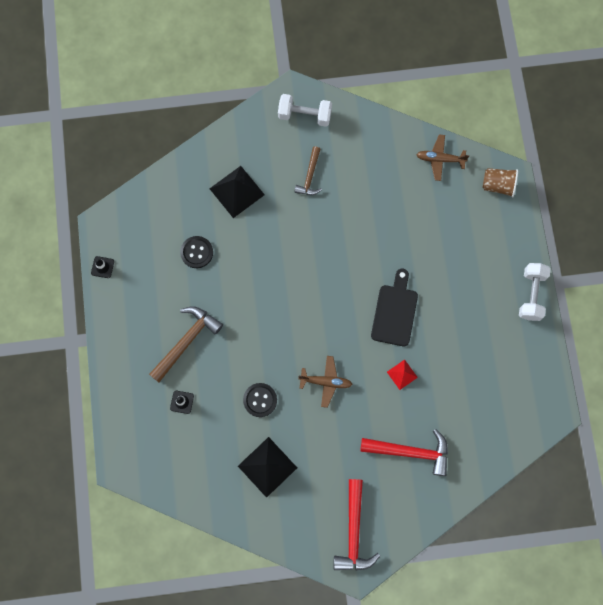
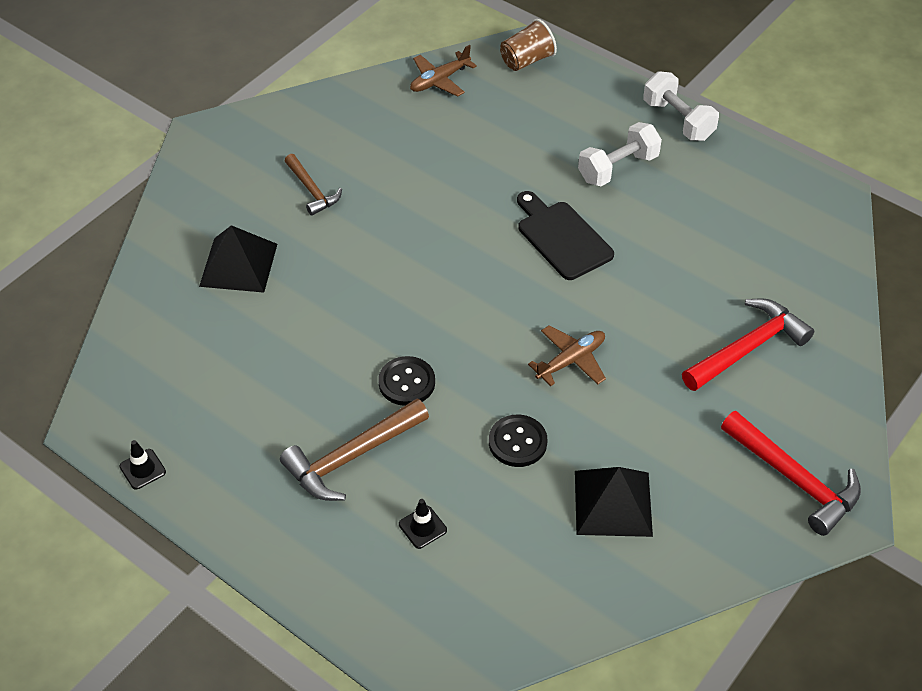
camera: 45 degrees left, 25 degrees down
brown hammer [149,306,223,382] -> brown hammer turned 120 degrees counterclockwise [280,398,429,501]
black button [180,236,213,268] -> black button moved to [378,356,435,406]
white dumbbell [278,94,332,127] -> white dumbbell moved to [578,122,662,186]
red pyramid [387,359,418,390] -> none

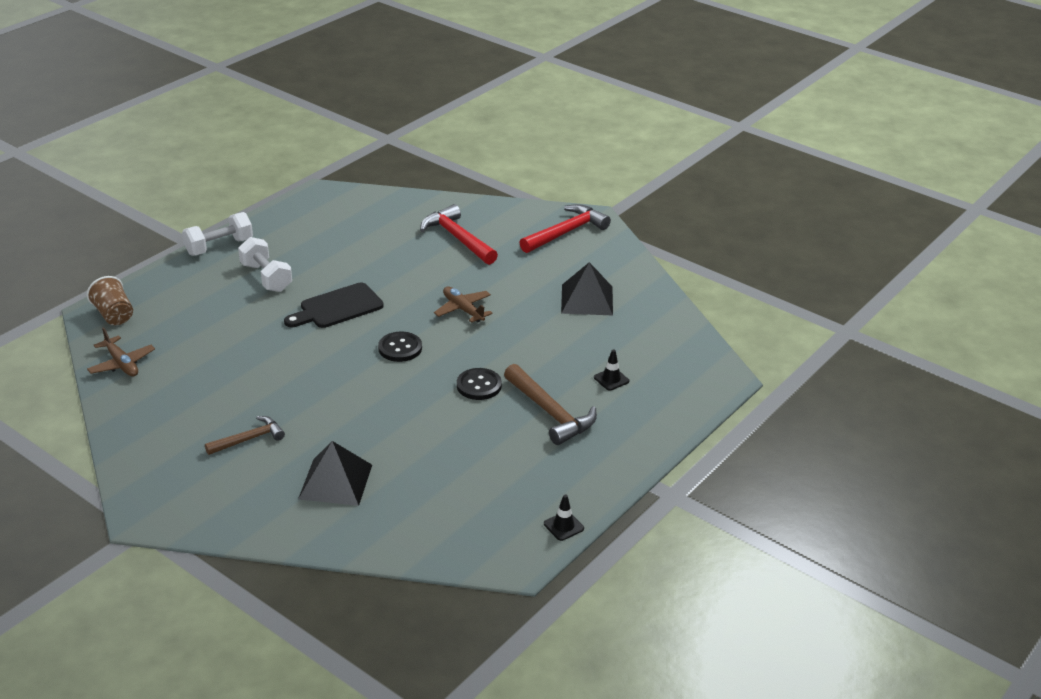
camera: 90 degrees left, 15 degrees down
black button [489,415,548,467] -> black button moved to [378,332,422,362]

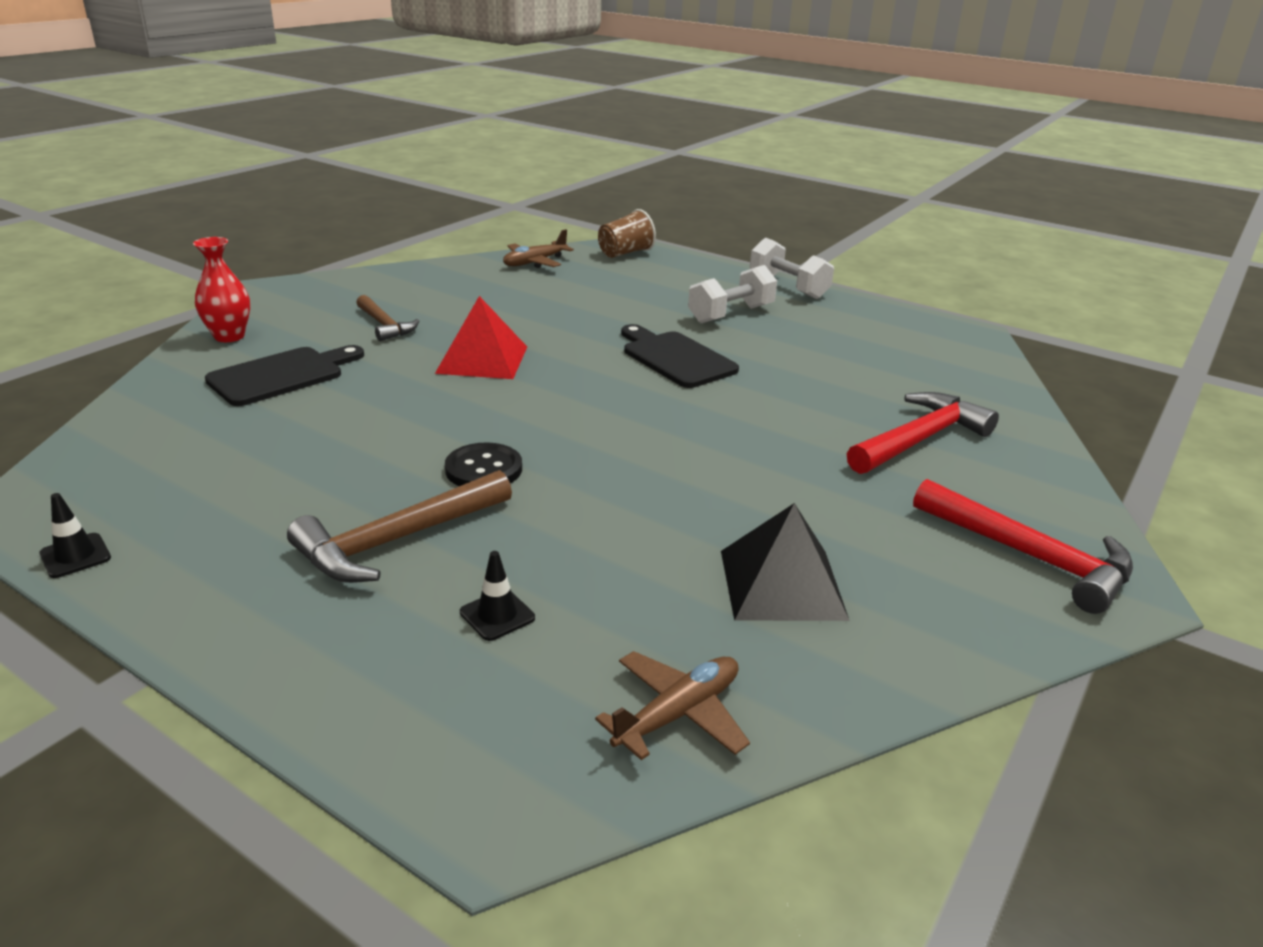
camera: 85 degrees right, 5 degrees down
black pyramid [298,441,372,506] -> black cutting board [205,345,364,406]
black button [378,332,422,362] -> none
brown plane [434,286,493,323] -> brown plane moved to [595,651,750,760]
none -> red vase [193,237,250,342]
none -> red pyramid [435,296,527,379]

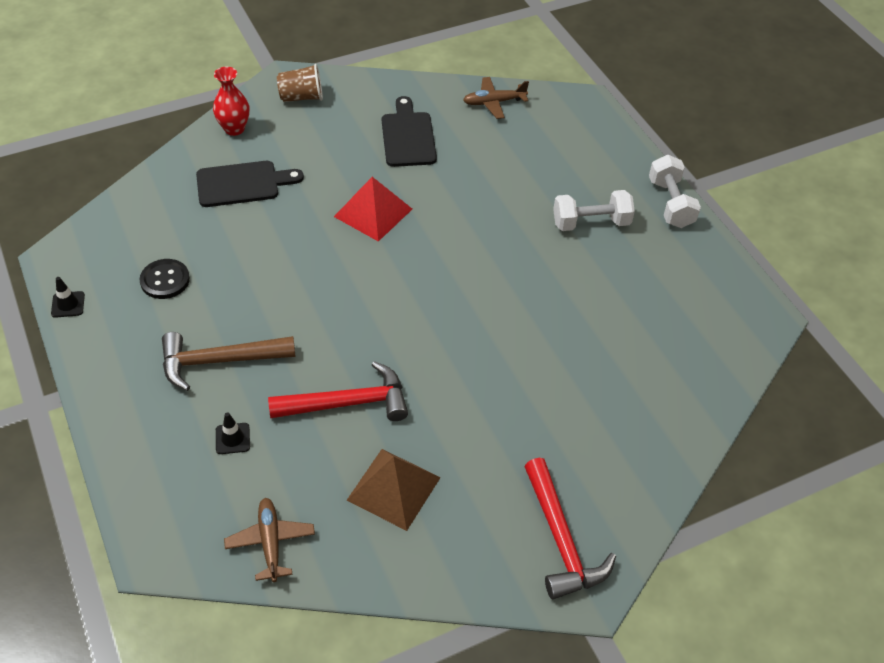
camera: 30 degrees right, 20 degrees up
brown hammer [356,295,419,341] -> none
black button [445,442,522,486] -> black button moved to [139,259,190,299]
brown plane [595,651,750,760] -> brown plane turned 90 degrees counterclockwise [224,498,315,582]
brown cup [598,209,656,258] -> brown cup moved to [277,64,323,102]
black cutting board [621,324,739,388] -> black cutting board moved to [382,96,437,167]
black pyramid [721,503,850,621] -> brown pyramid [347,449,441,531]
red hammer [847,392,999,474] -> red hammer moved to [268,361,408,421]

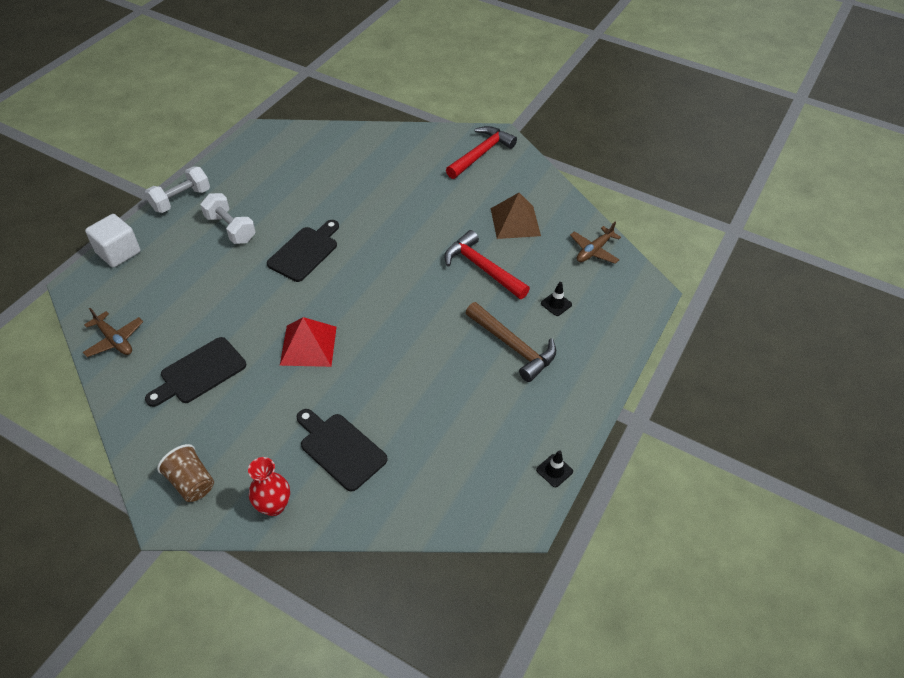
camera: 125 degrees left, 0 degrees up
black button [139,259,190,299] -> none
none -> white cube [85,214,140,268]
none -> black cutting board [267,220,339,282]

